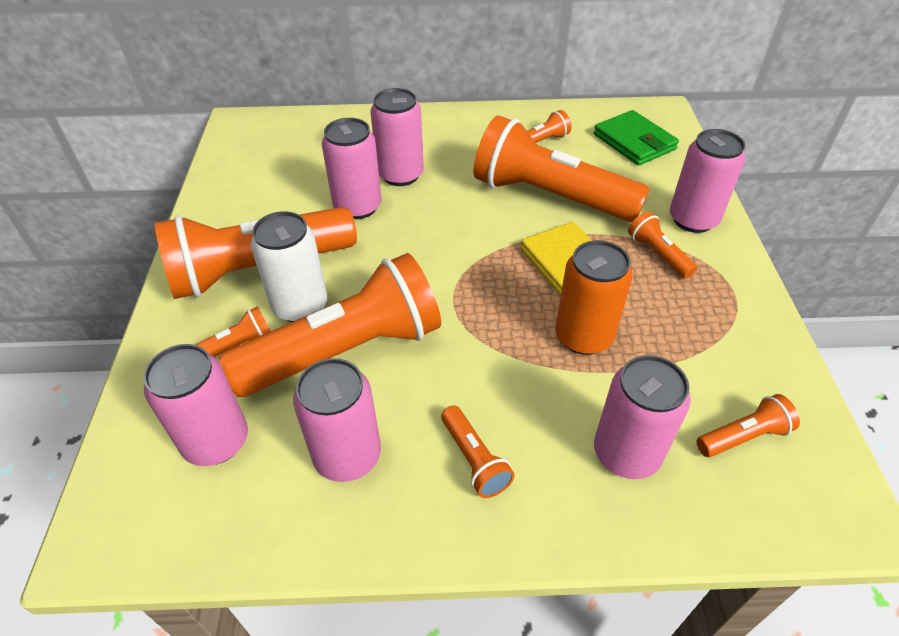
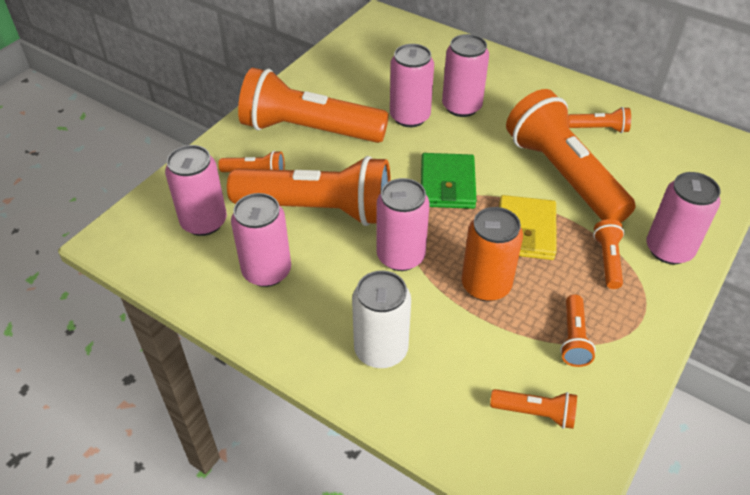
camera: 35 degrees right, 0 degrees up
white can [251,211,327,322] -> white can moved to [352,270,411,368]
orange flashlight [441,406,515,498] -> orange flashlight moved to [560,294,596,367]
green wallet [594,110,679,166] -> green wallet moved to [421,153,477,209]
pink can [594,355,691,479] -> pink can moved to [377,178,429,271]

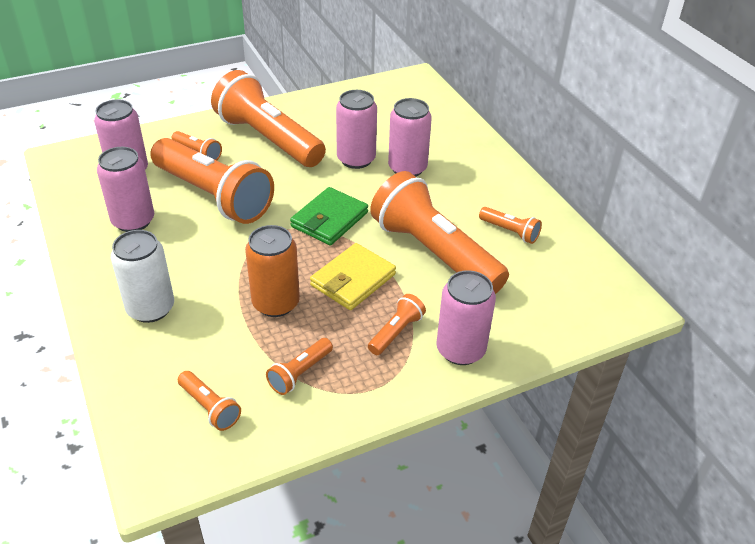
camera: 30 degrees right, 5 degrees down
pink can [377,178,429,271] -> none
orange flashlight [506,89,636,223] -> orange flashlight turned 45 degrees counterclockwise [370,171,509,294]

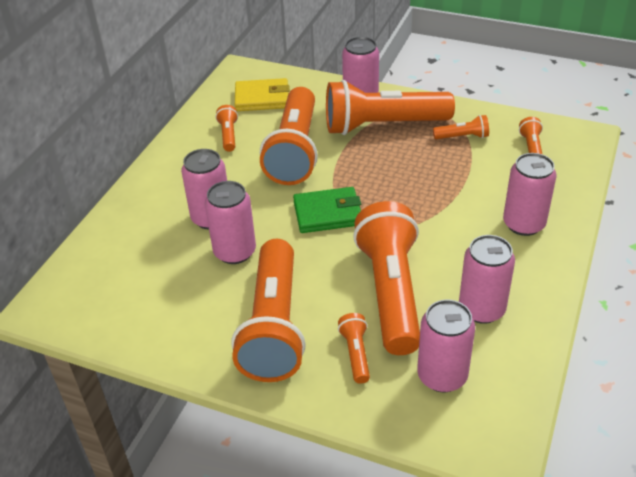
camera: 130 degrees left, 0 degrees up
white can [111,230,174,323] -> pink can [503,153,556,236]
orange can [245,225,300,317] -> none
yellow wallet [310,243,396,310] -> yellow wallet moved to [235,78,290,111]
orange flashlight [368,294,426,355] -> orange flashlight [326,80,455,135], size x2.36

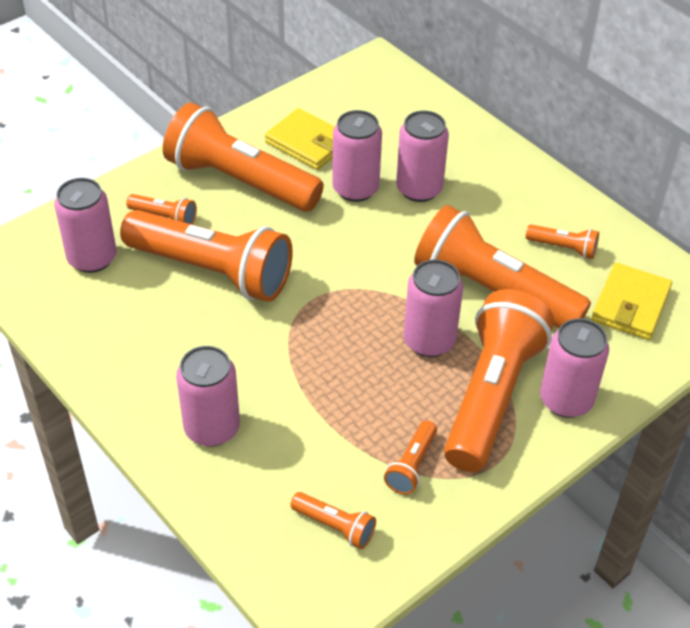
camera: 115 degrees right, 5 degrees up
green wallet [293,187,361,233] -> none
pink can [459,235,515,324] -> pink can moved to [404,259,463,357]
none -> yellow wallet [265,108,335,170]

